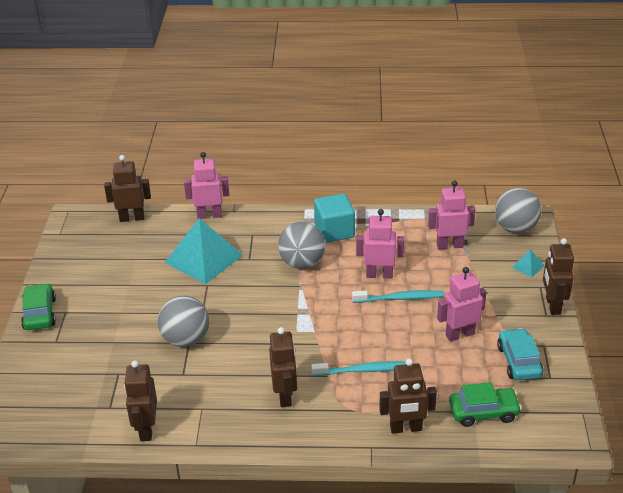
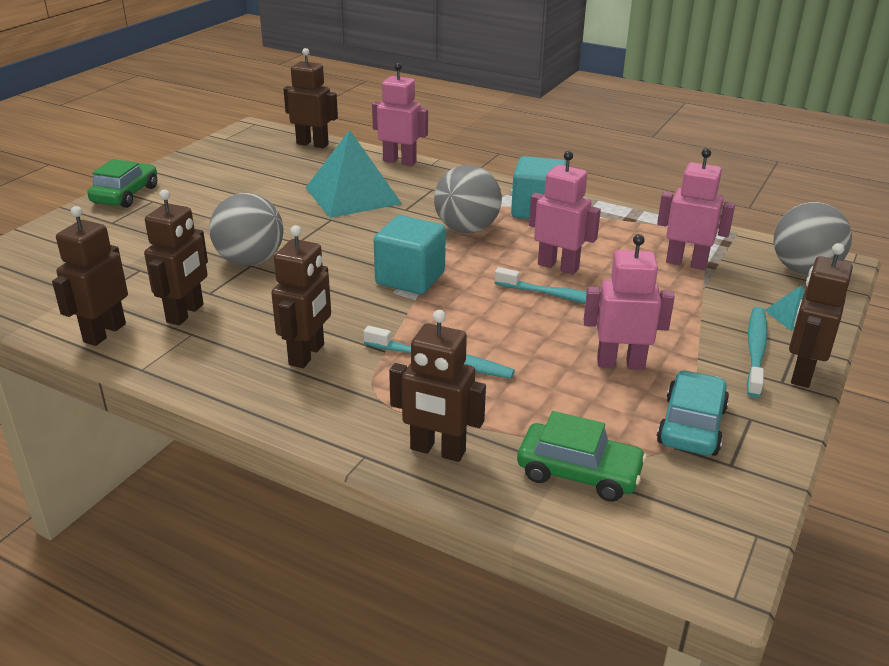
camera: 25 degrees right, 5 degrees down
none -> brown robot [144,189,208,325]
none -> turquoise cube [374,215,446,294]
none -> turquoise toothbrush [747,307,767,398]

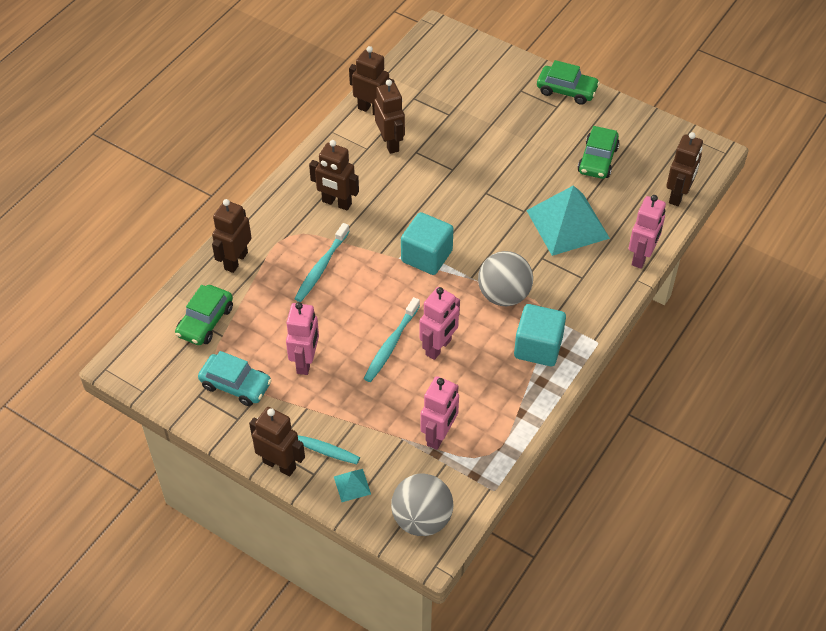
camera: 95 degrees right, 20 degrees up
brown robot [144,189,208,325] -> brown robot turned 135 degrees counterclockwise [374,80,405,154]
grey ball [209,193,284,266] -> none
none -> green car [577,126,620,179]

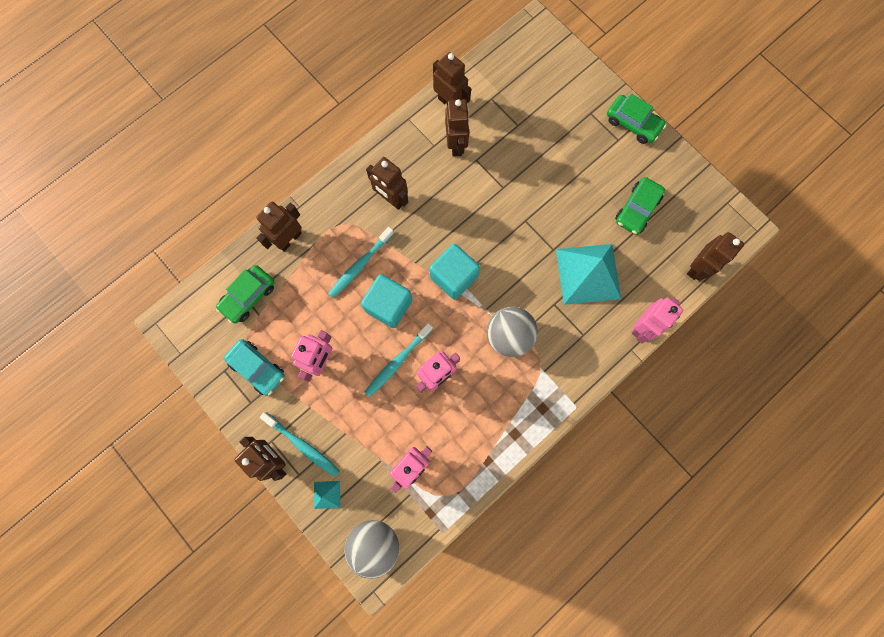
camera: 15 degrees right, 25 degrees up
turquoise cube [514,304,566,366] -> turquoise cube moved to [361,274,412,328]

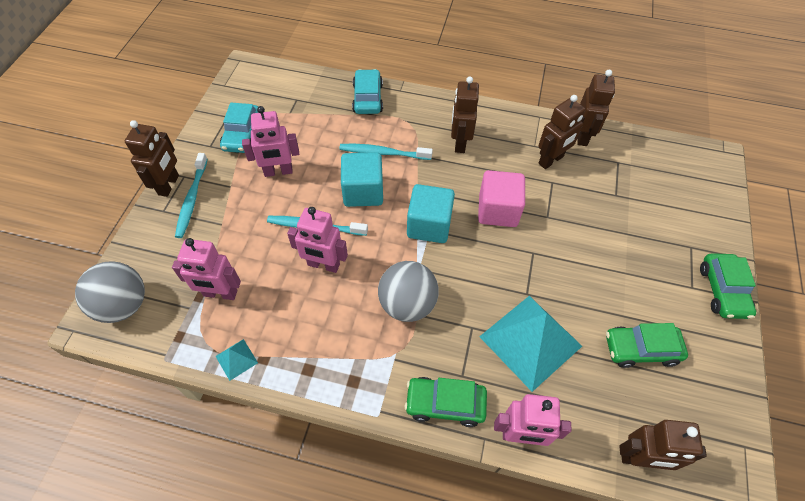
camera: 55 degrees right, 20 degrees down
green car [216,265,274,323] -> green car moved to [405,377,487,427]
brown robot [256,202,302,252] -> turquoise car [352,69,383,114]
turquoise pyramid [314,481,340,509] -> turquoise pyramid moved to [215,339,258,381]
none -> pink cube [478,170,525,227]

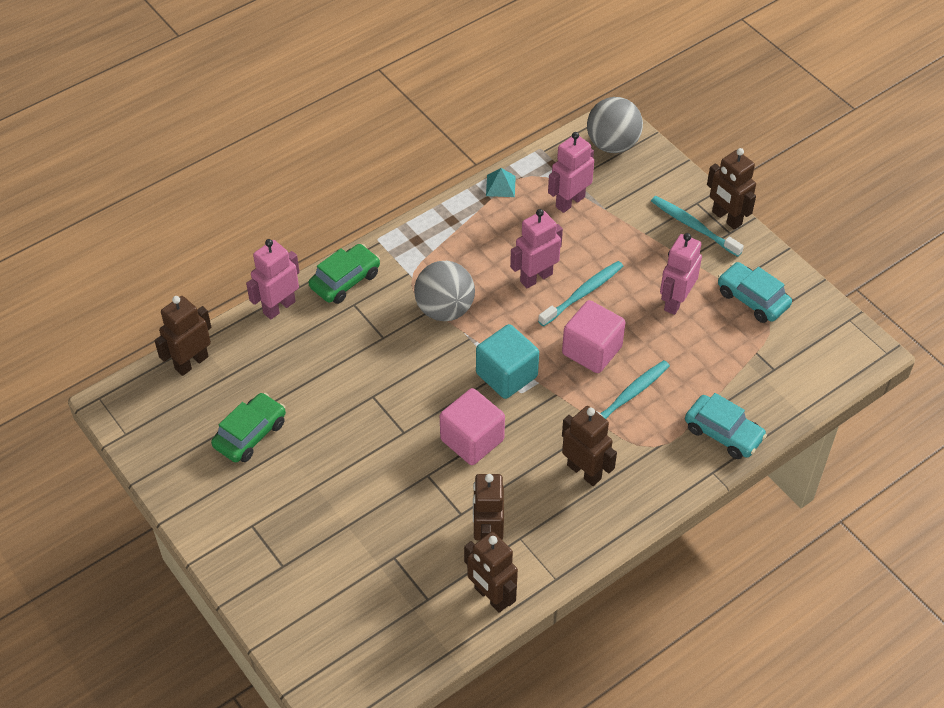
camera: 130 degrees right, 5 degrees down
turquoise cube [341,152,383,207] -> pink cube [562,300,625,373]
turquoise pyramid [479,296,582,392] -> none
green car [700,253,756,319] -> none

